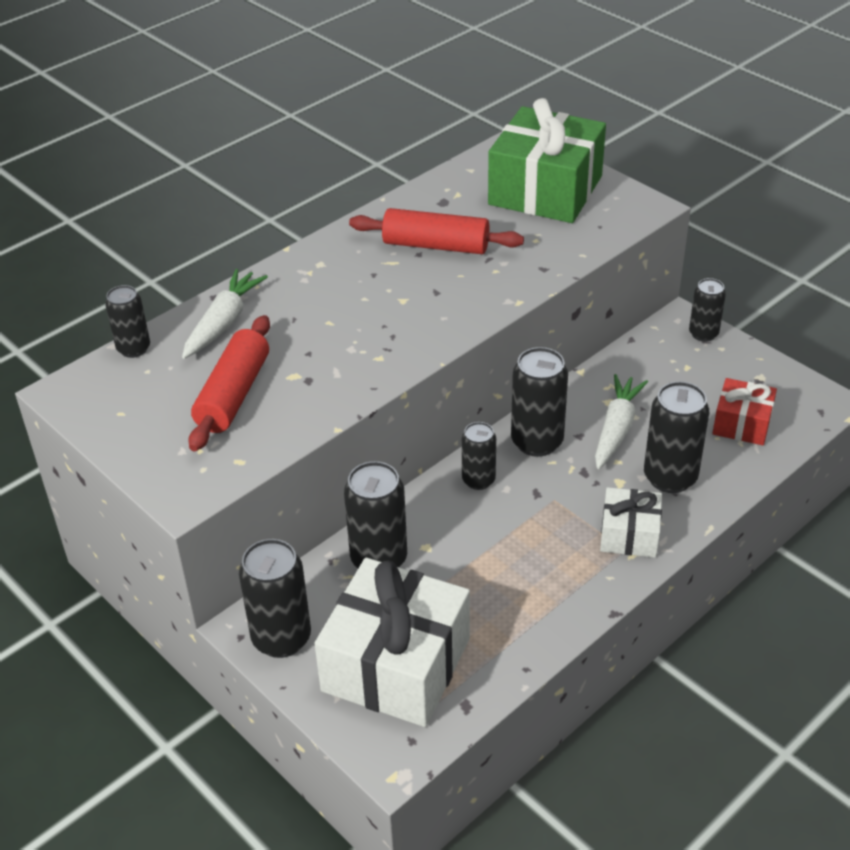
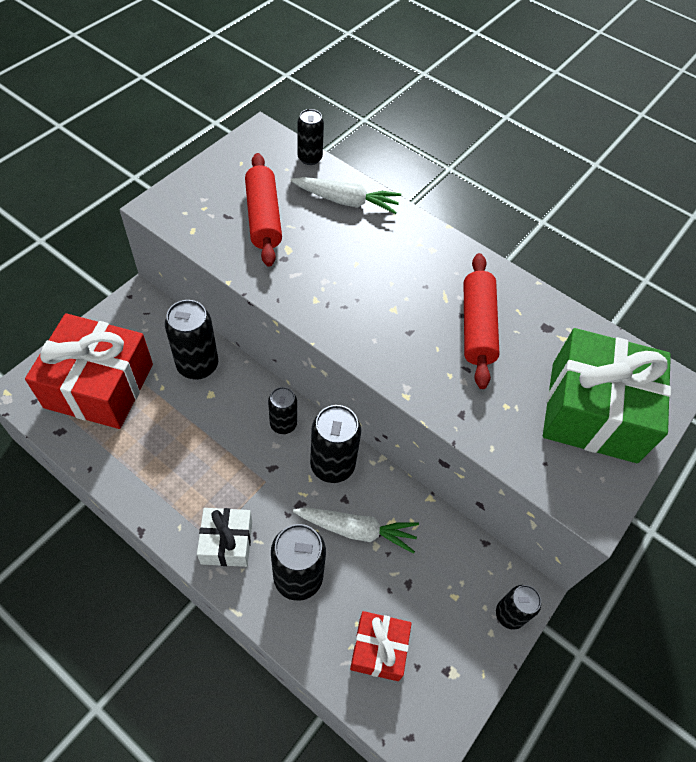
camera: 75 degrees right, 15 degrees up
red rolling pin [188,315,270,451] -> red rolling pin turned 75 degrees clockwise [245,153,282,267]
black can [239,539,311,658] -> none
white gift [314,558,470,727] -> red gift [25,313,153,429]

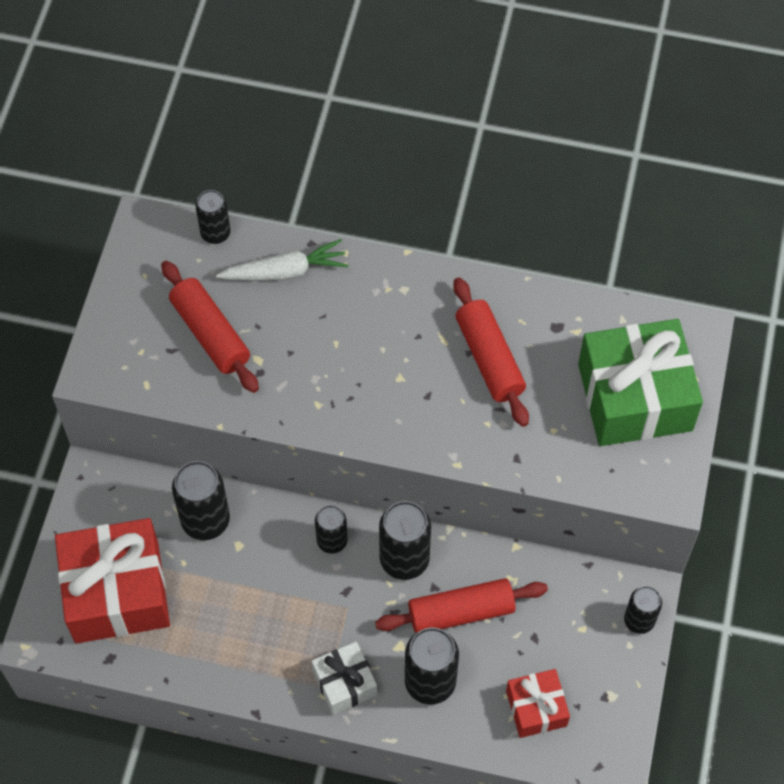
camera: 20 degrees left, 5 degrees up
white carrot [293,507,419,554] -> red rolling pin [375,578,548,633]

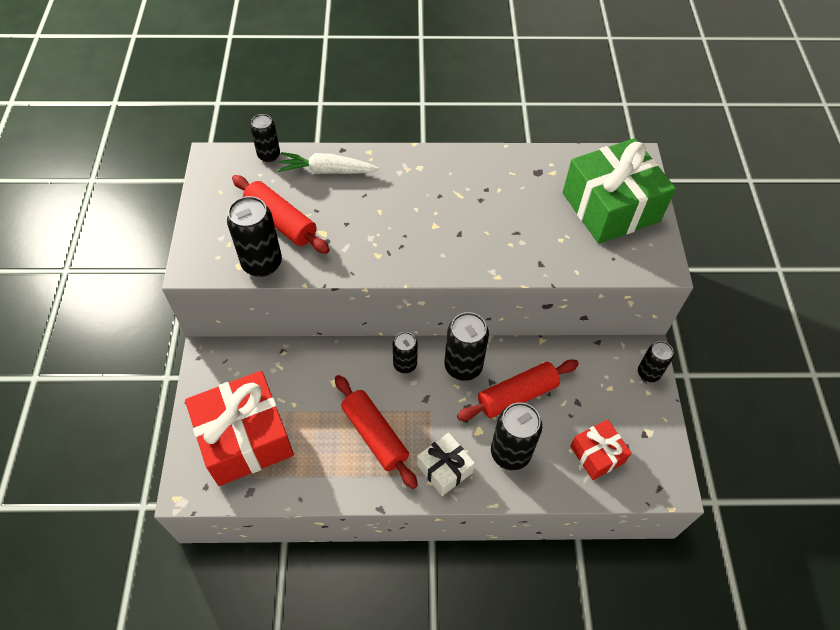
camera: 15 degrees left, 5 degrees down
black can [172,461,230,540] -> black can moved to [227,196,282,277]
white carrot [216,239,348,281] -> white carrot turned 150 degrees counterclockwise [277,152,379,174]
red rolling pin [453,277,529,427] -> red rolling pin moved to [335,375,418,489]

